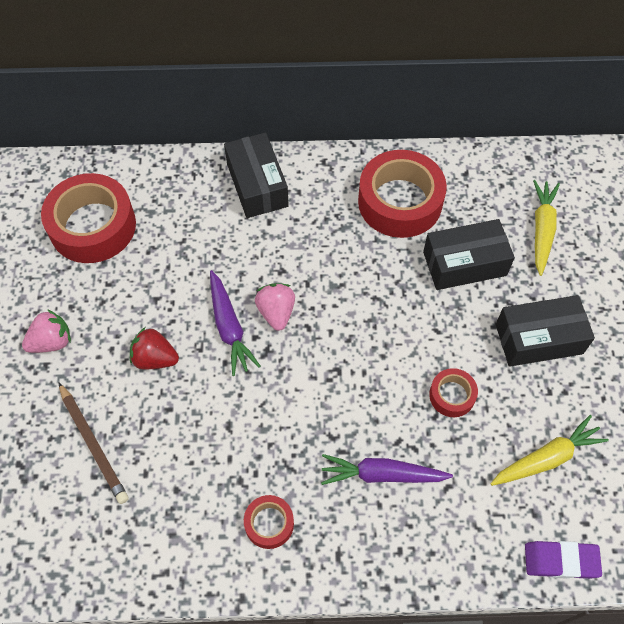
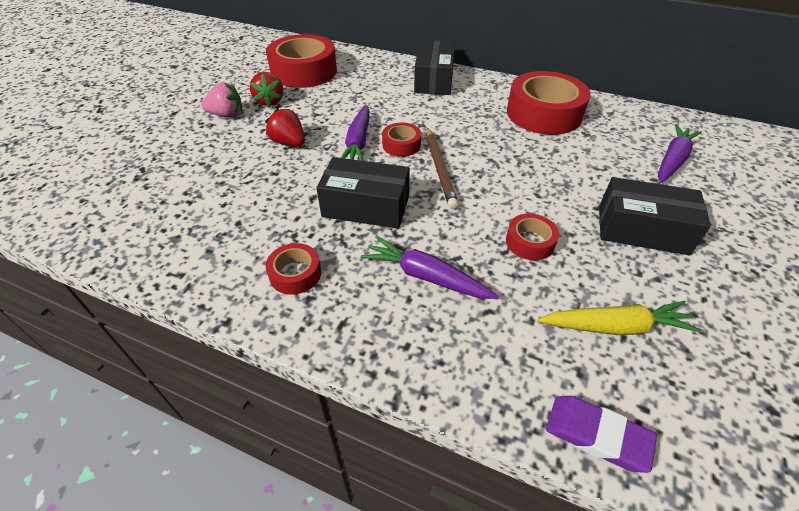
camera: 25 degrees right, 15 degrees down
brown pencil [58,382,129,504] -> brown pencil moved to [427,128,459,209]
pink strawberry [255,283,295,331] -> red tape [382,123,421,157]
black box [423,219,515,290] -> black box moved to [316,157,410,228]
yellow carrot [533,180,560,276] -> purple carrot [658,124,702,183]
none -> red strawberry [250,72,283,107]

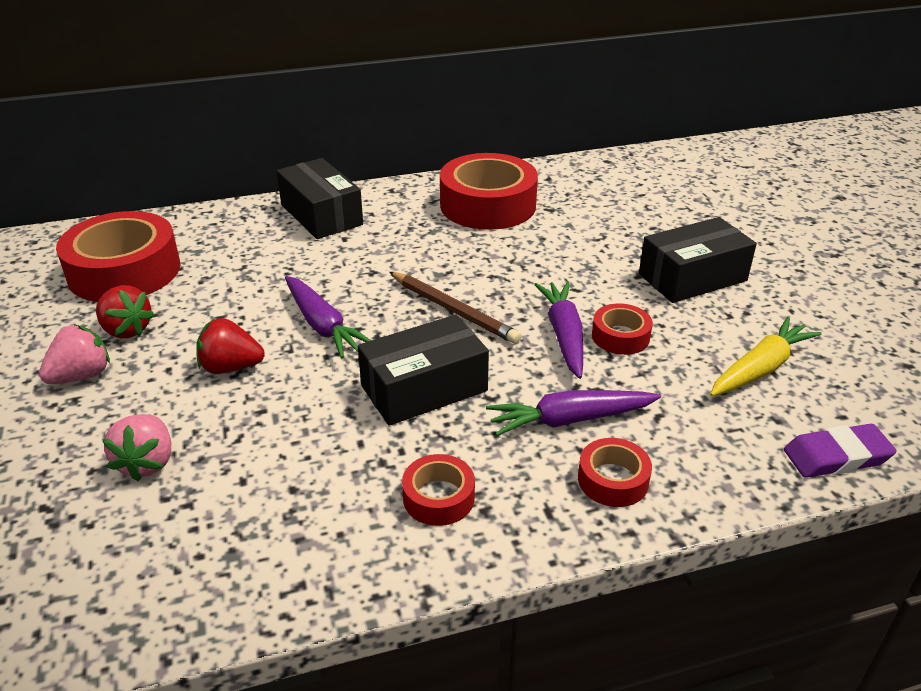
camera: 40 degrees left, 10 degrees down
red tape [382,123,421,157] -> red tape moved to [578,438,652,507]
purple carrot [658,124,702,183] -> purple carrot moved to [534,281,583,379]
none -> pink strawberry [102,414,171,481]

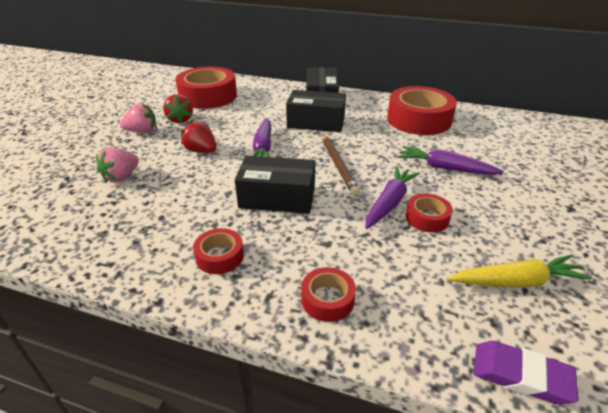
camera: 35 degrees right, 0 degrees up
purple carrot [486,390,661,436] -> purple carrot moved to [398,146,504,175]
black box [639,217,757,303] -> black box moved to [286,90,346,132]

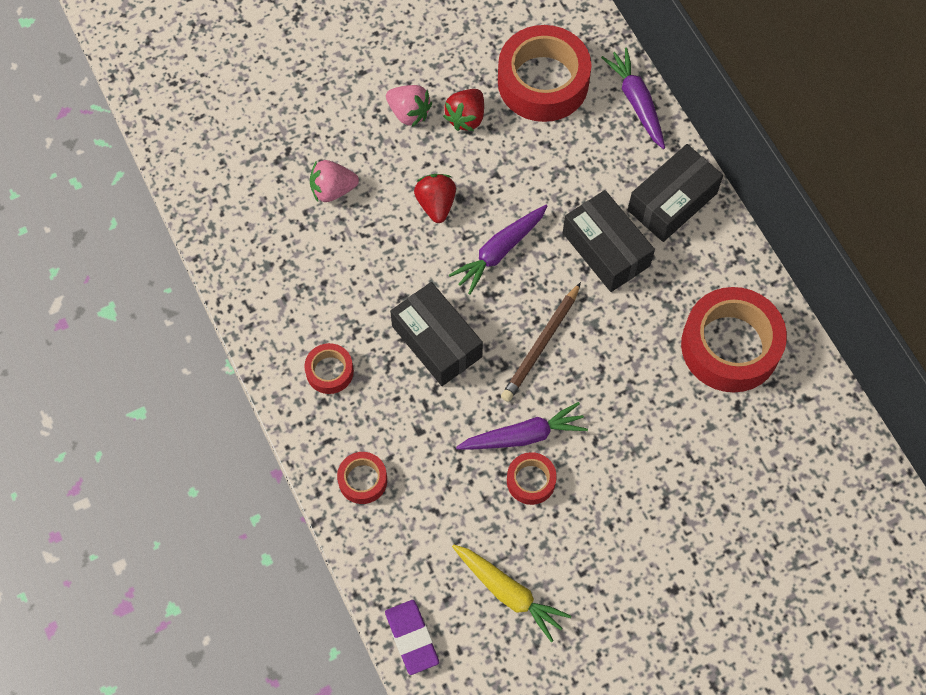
camera: 45 degrees right, 30 degrees up
purple carrot [398,146,504,175] -> purple carrot moved to [601,48,665,149]

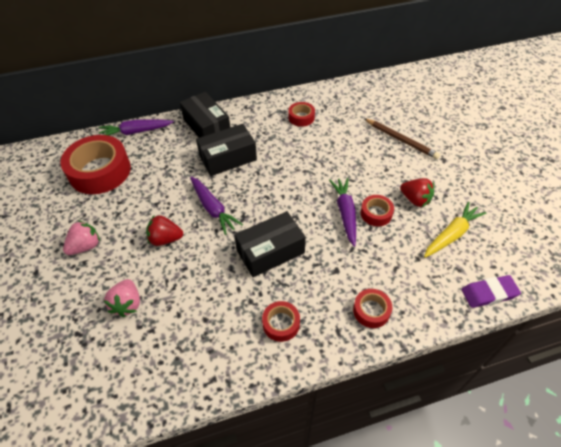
camera: 80 degrees left, 15 degrees down
red strawberry [443,89,484,131] -> red strawberry moved to [400,178,434,207]
brown pencil [501,282,581,402] -> brown pencil moved to [364,118,440,159]
red tape [681,287,787,393] -> red tape [288,102,315,127], size x0.48

